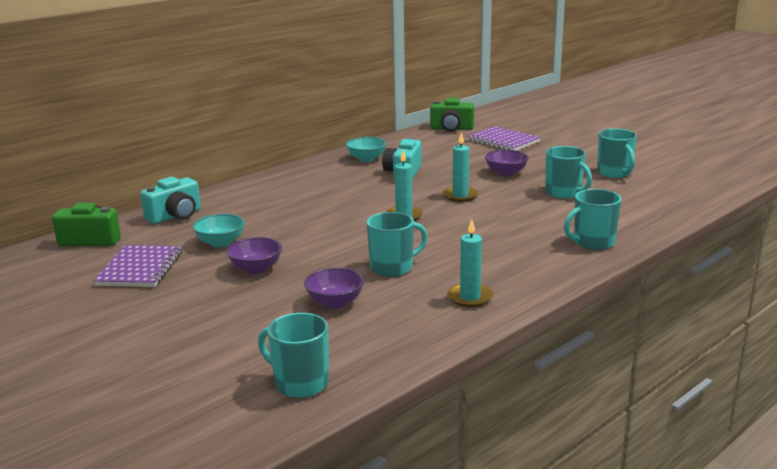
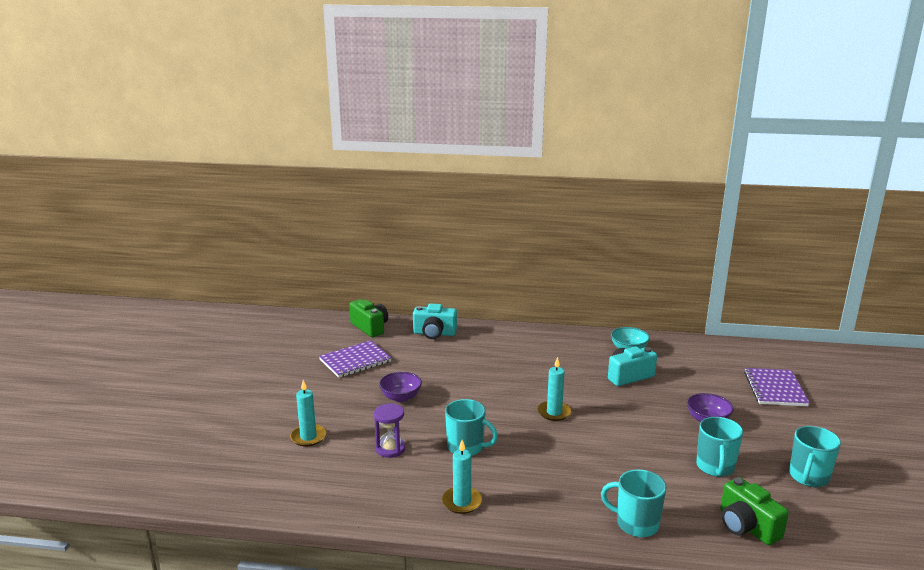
camera: 50 degrees right, 0 degrees up
turquoise bowl [192,214,245,248] -> none
turquoise mug [258,313,329,398] -> none
purple bowl [304,268,364,309] -> purple hourglass [374,403,405,458]
green camera [430,98,474,132] -> green camera moved to [720,477,789,545]
turquoise candle [443,132,478,202] -> turquoise candle moved to [290,380,326,447]

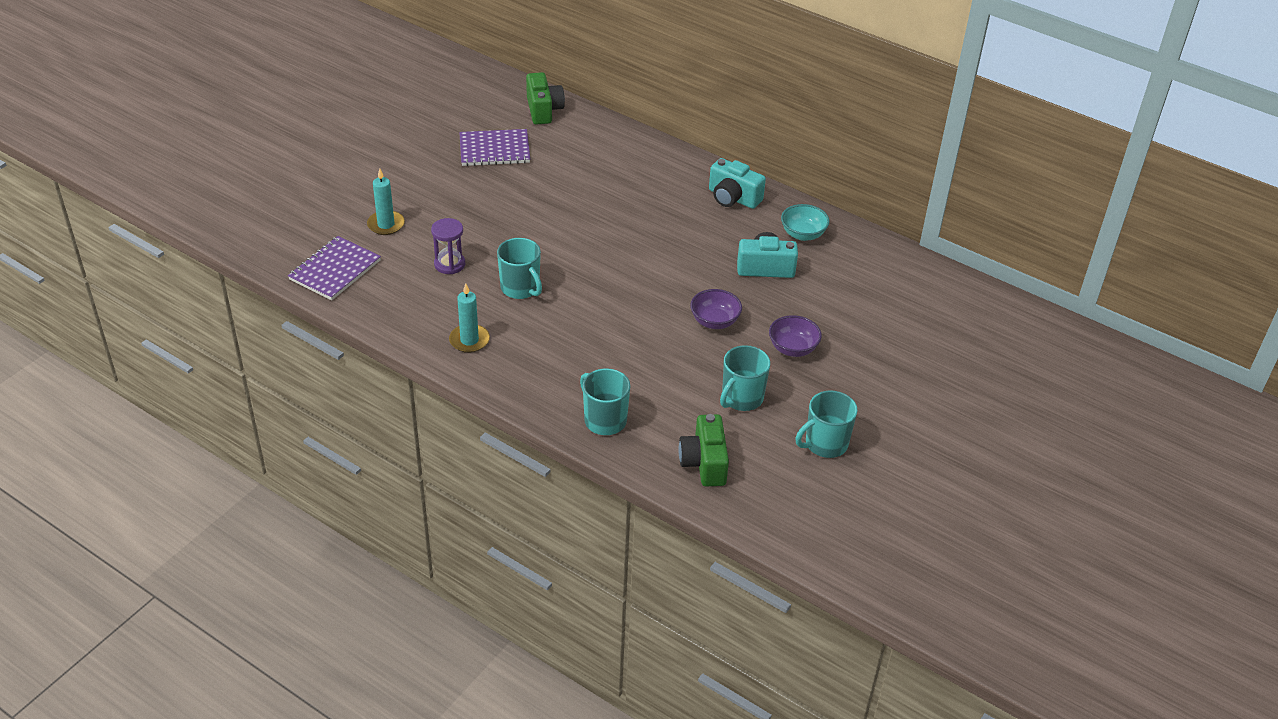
camera: 25 degrees right, 20 degrees up
purple bowl [379,372,422,402] -> purple bowl moved to [690,289,742,329]
turquoise camera [413,304,457,339] -> turquoise camera moved to [709,158,766,209]
turquoise candle [538,357,572,421] -> none
purple notebook [744,368,810,406] -> purple notebook moved to [288,236,381,300]

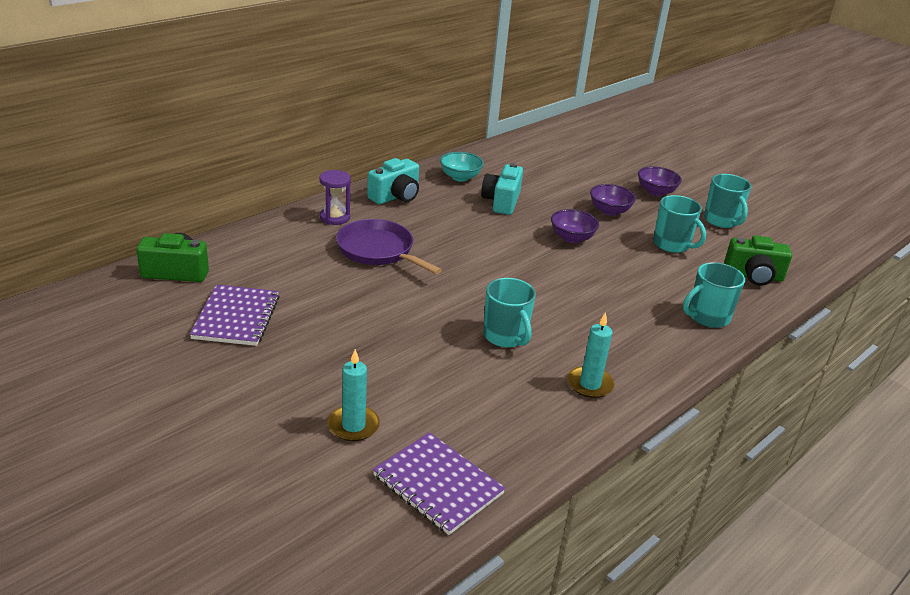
camera: 80 degrees left, 10 degrees down
purple hourglass [431,218,465,274] -> purple hourglass moved to [319,170,351,225]
turquoise mug [497,238,542,299] -> turquoise mug turned 90 degrees clockwise [483,278,536,348]
none -> purple pan [336,219,442,274]
none -> purple bowl [638,166,682,196]

